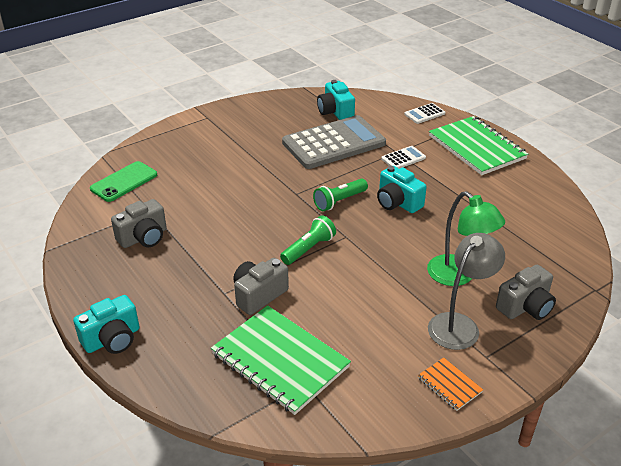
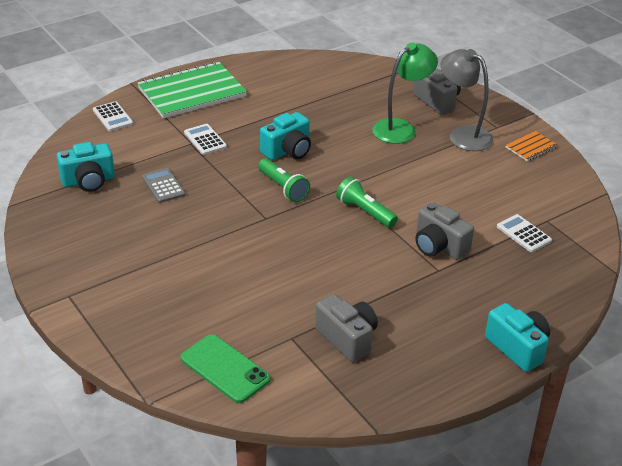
camera: 90 degrees left, 0 degrees up
green notebook [211,305,351,415] -> white calculator [497,214,552,252]
grey calculator [282,115,386,169] -> grey calculator [142,168,186,203], size x0.42

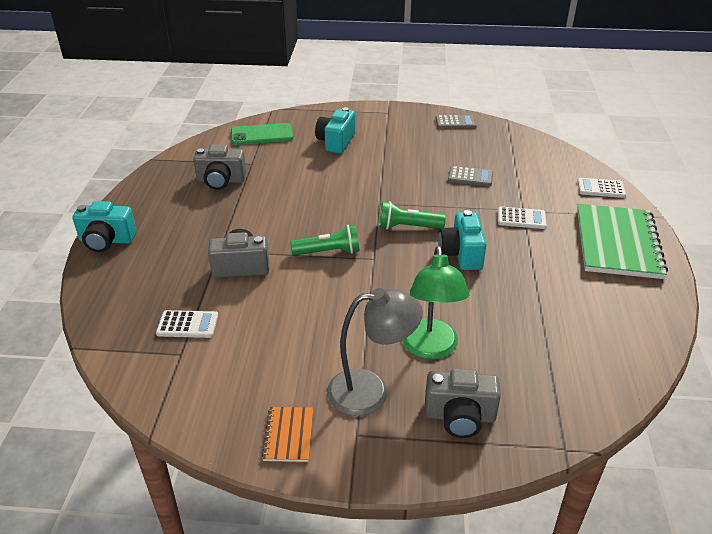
camera: 130 degrees right, 0 degrees up
turquoise camera [57,142,115,192] -> turquoise camera moved to [315,107,355,153]
none -> grey calculator [435,115,476,129]

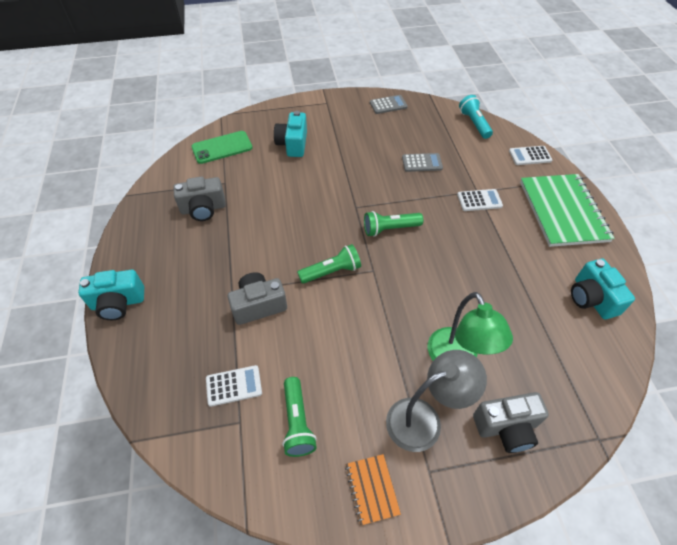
camera: 15 degrees left, 15 degrees up
turquoise camera [438,210,486,270] -> turquoise camera moved to [571,259,635,319]
none -> green flashlight [282,377,317,457]
none -> turquoise flashlight [459,95,493,139]

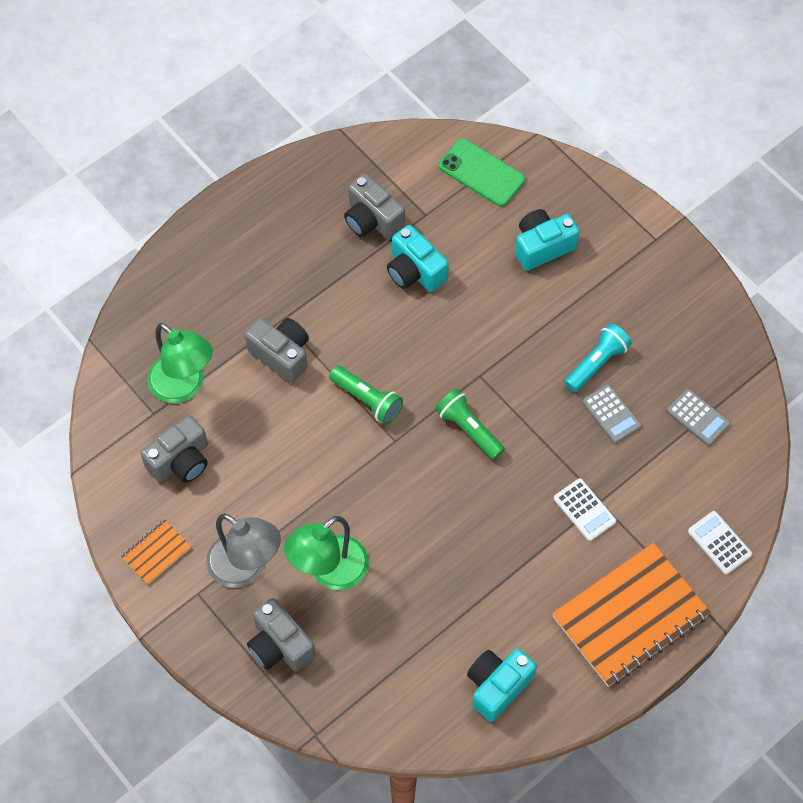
camera: 60 degrees right, 10 degrees up
turquoise camera [78,270,144,320] -> turquoise camera moved to [387,225,449,292]
white calculator [206,365,262,407] -> green lamp [147,323,213,403]
green flashlight [282,377,317,457] -> grey camera [140,415,208,483]
grey calculator [370,95,408,114] -> grey calculator moved to [666,388,731,446]
turquoise flashlight [459,95,493,139] -> turquoise flashlight moved to [564,323,632,392]
green notebook [520,174,615,247] -> orange notebook [552,543,711,687]

